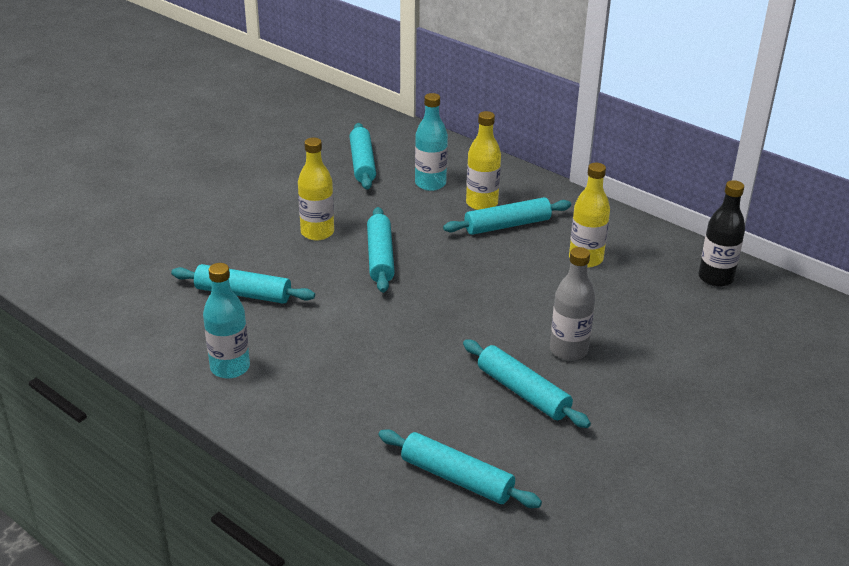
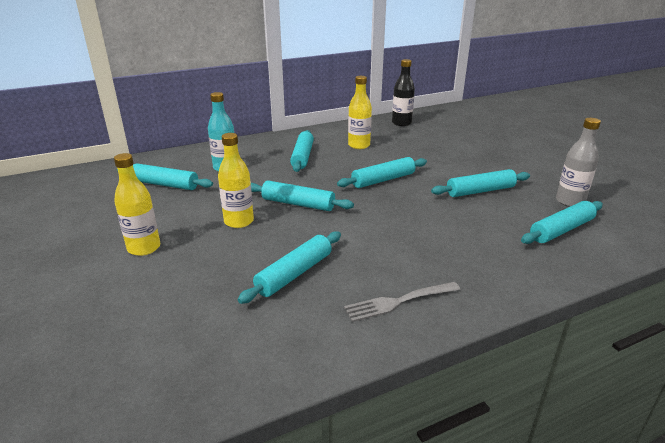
camera: 65 degrees left, 5 degrees down
turquoise bottle [203,263,250,379] -> grey fork [344,282,461,322]
yellow bottle [466,111,501,210] -> yellow bottle moved to [114,153,161,256]
grey bottle [550,247,595,361] -> grey bottle moved to [556,118,601,207]
none -> turquoise rolling pin [337,157,427,188]

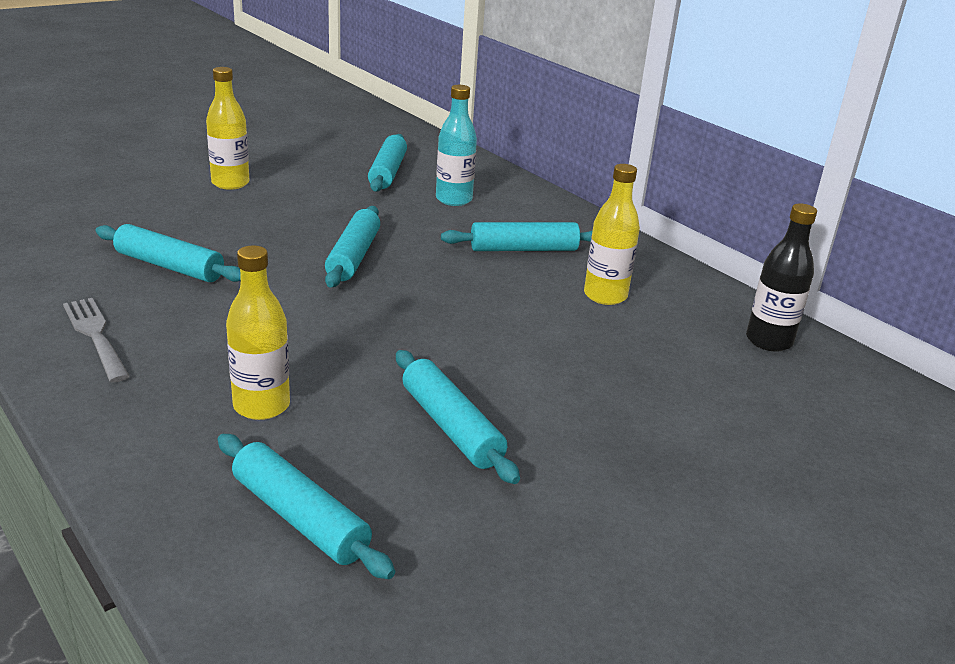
camera: 75 degrees right, 0 degrees up
yellow bottle [218,133,254,228] -> yellow bottle moved to [226,246,290,420]
turquoise rolling pin [337,157,427,188] -> none
grey bottle [556,118,601,207] -> none

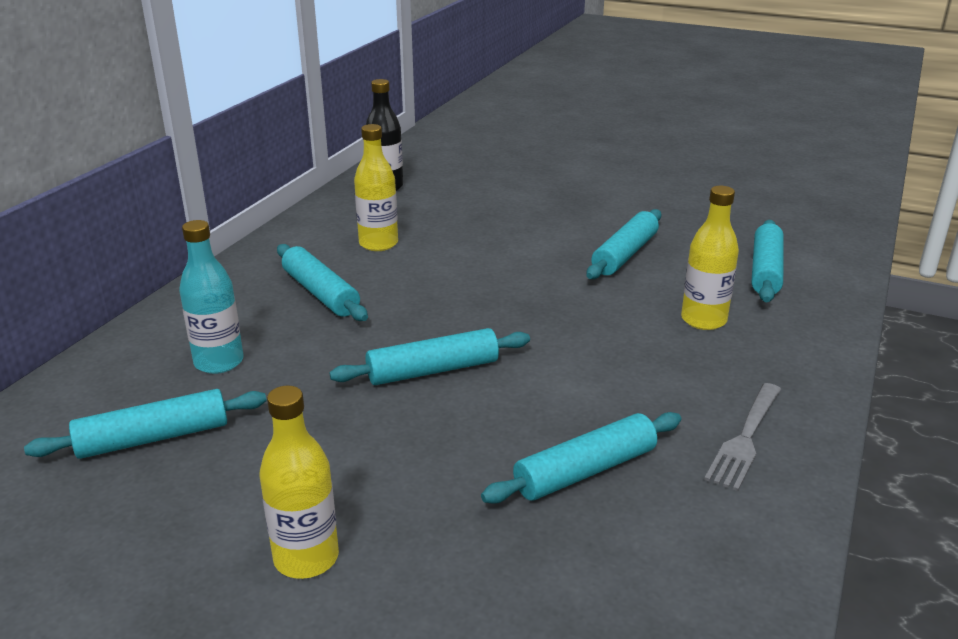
camera: 115 degrees left, 0 degrees up
turquoise rolling pin [95,224,241,282] -> turquoise rolling pin turned 60 degrees clockwise [481,412,681,504]

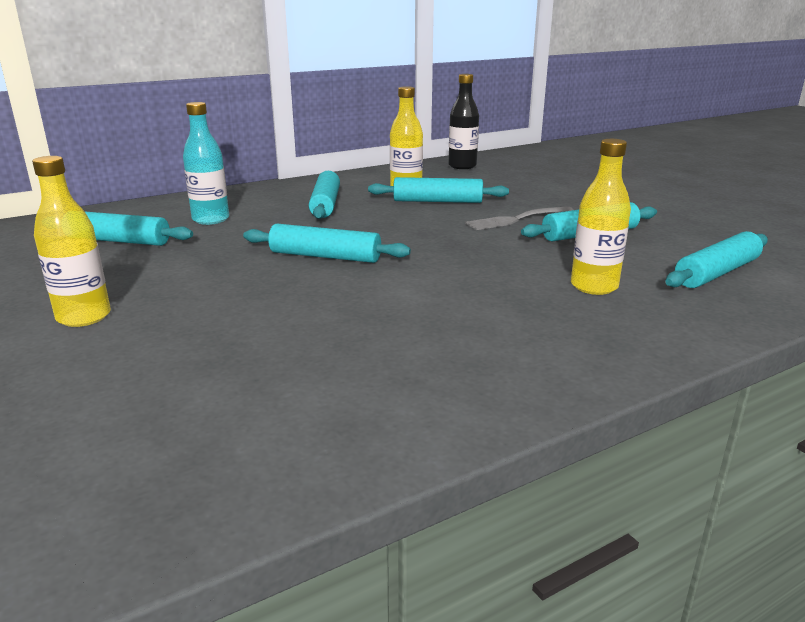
camera: 35 degrees right, 5 degrees down
turquoise rolling pin [481,412,681,504] -> turquoise rolling pin moved to [368,177,509,203]
grey fork [704,383,781,491] -> grey fork moved to [465,206,573,230]

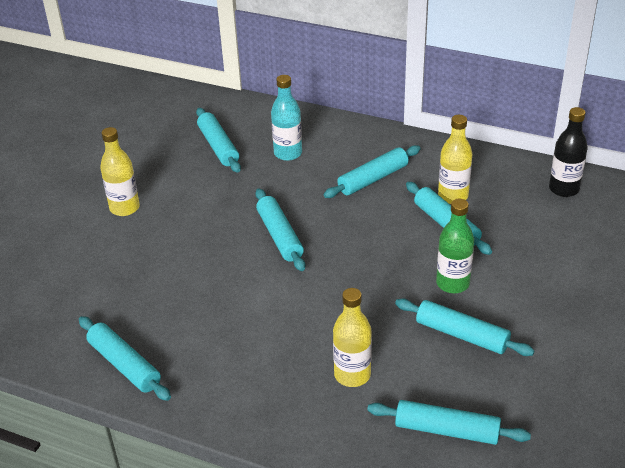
camera: 55 degrees right, 15 degrees up
grey fork [465,206,573,230] -> green bottle [436,199,474,293]
none -> turquoise rolling pin [79,316,171,401]

